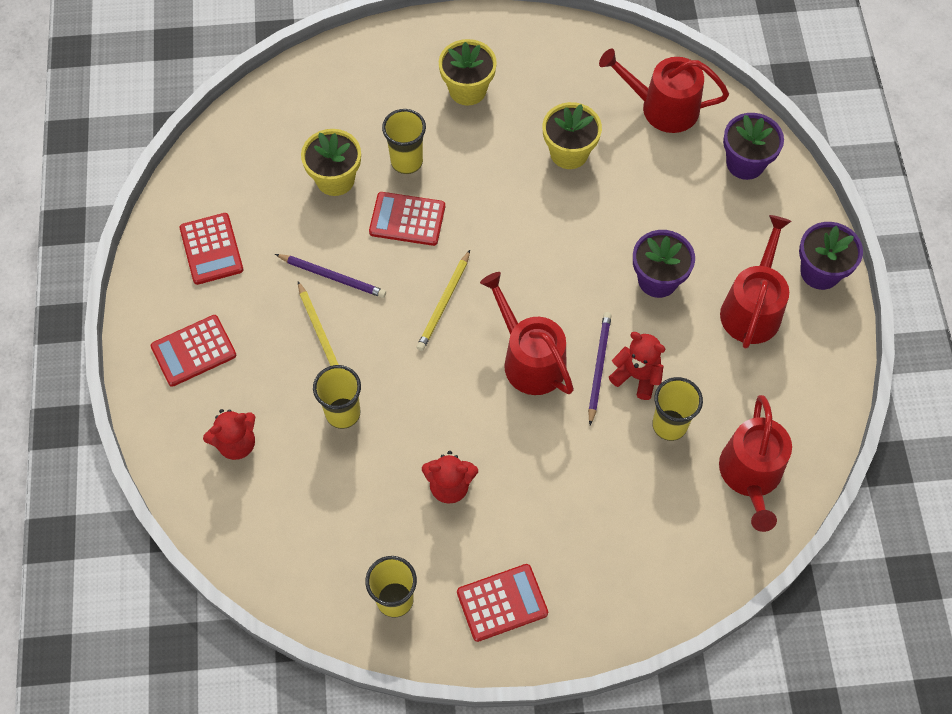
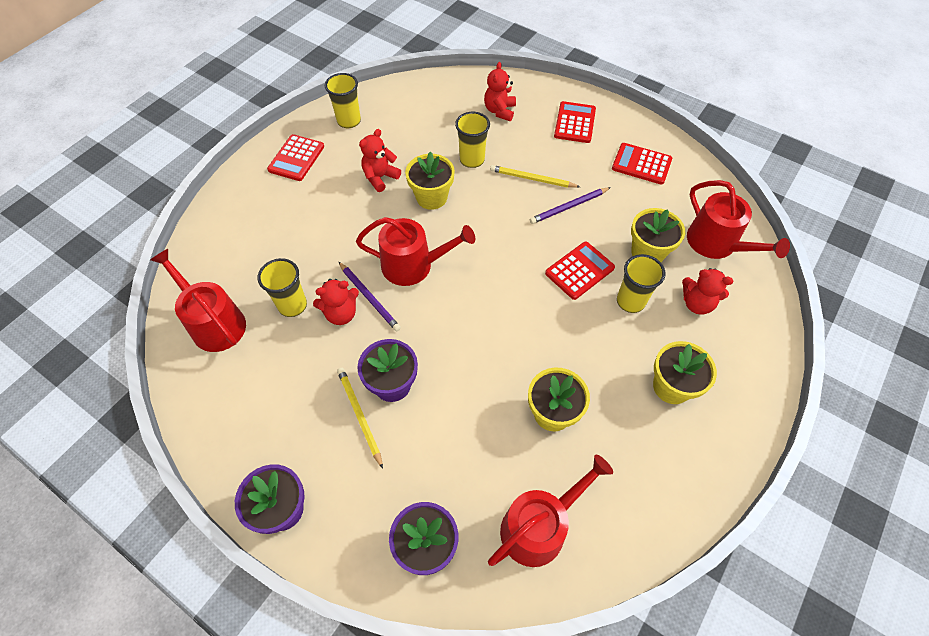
camera: 130 degrees right, 5 degrees down
yellow pencil [416,250,470,351] -> yellow pencil moved to [337,368,383,469]
red watering can [720,215,791,349] -> red watering can moved to [687,180,790,259]
none -> yellow flower pot [405,152,455,210]
none -> red teddy bear [682,268,733,315]

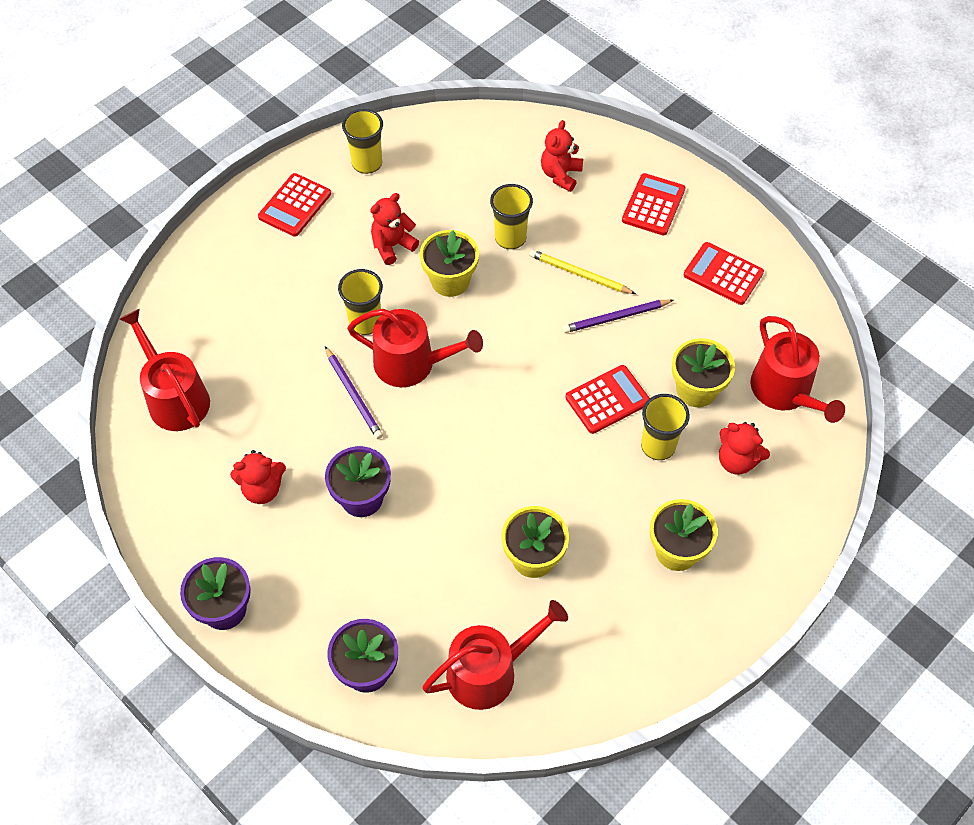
camera: 10 degrees right, 0 degrees up
yellow cup [258,258,307,317] -> yellow cup moved to [338,269,383,335]
red teddy bear [313,279,359,325] -> red teddy bear moved to [230,450,286,504]
yellow pencil [337,368,383,469] -> none

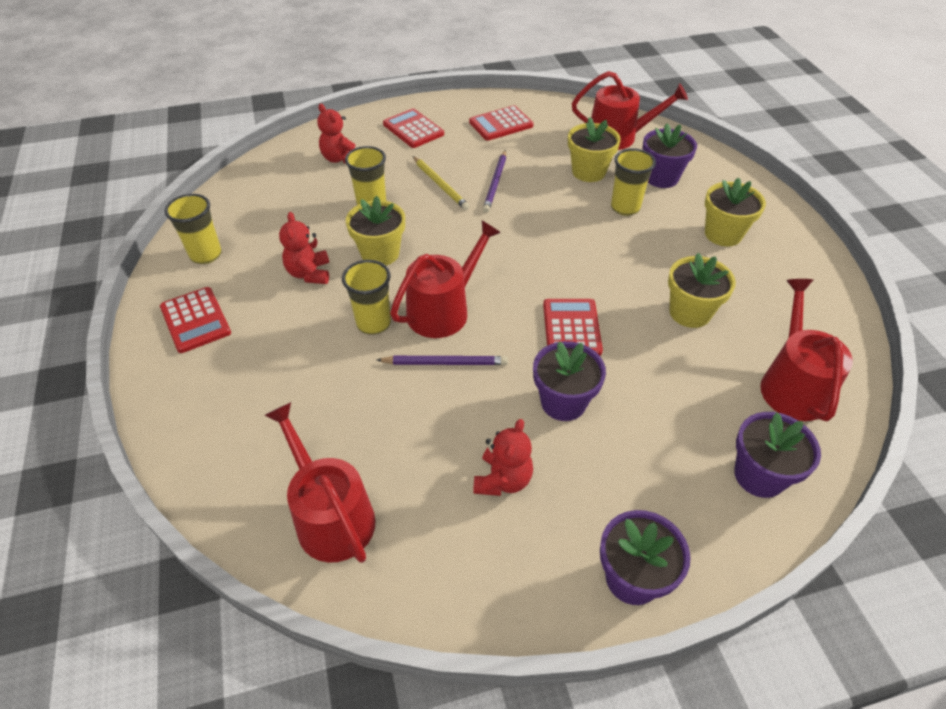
camera: 60 degrees left, 10 degrees down
red watering can [120,309,210,431] -> red watering can turned 60 degrees clockwise [264,402,376,563]
yellow pencil [529,250,636,294] -> yellow pencil turned 90 degrees counterclockwise [413,156,470,210]
red calculator [565,365,650,434] -> red calculator moved to [543,299,603,356]
red teddy bear [719,422,770,475] -> purple flower pot [643,124,697,188]

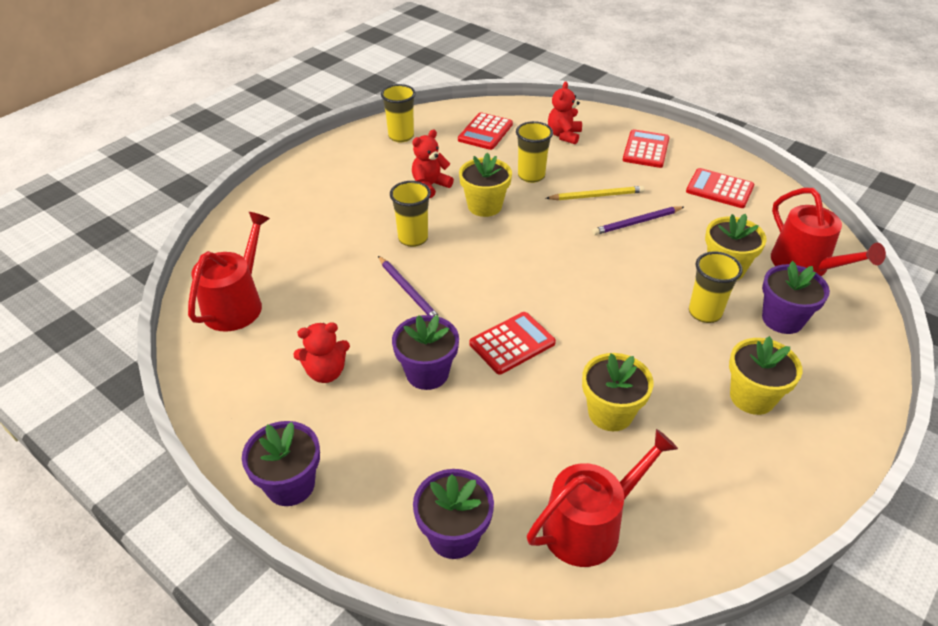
camera: 55 degrees right, 5 degrees down
red calculator [160,287,231,353] -> red calculator moved to [458,112,513,150]
red watering can [390,221,501,338] -> none
yellow pencil [413,156,470,210] -> yellow pencil turned 120 degrees counterclockwise [546,186,645,200]

